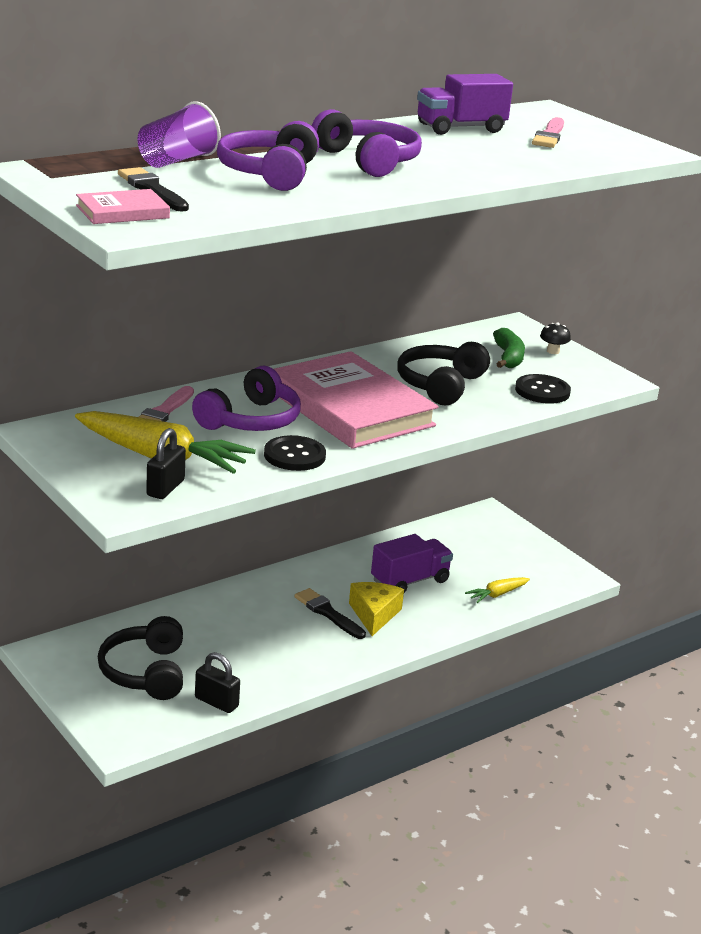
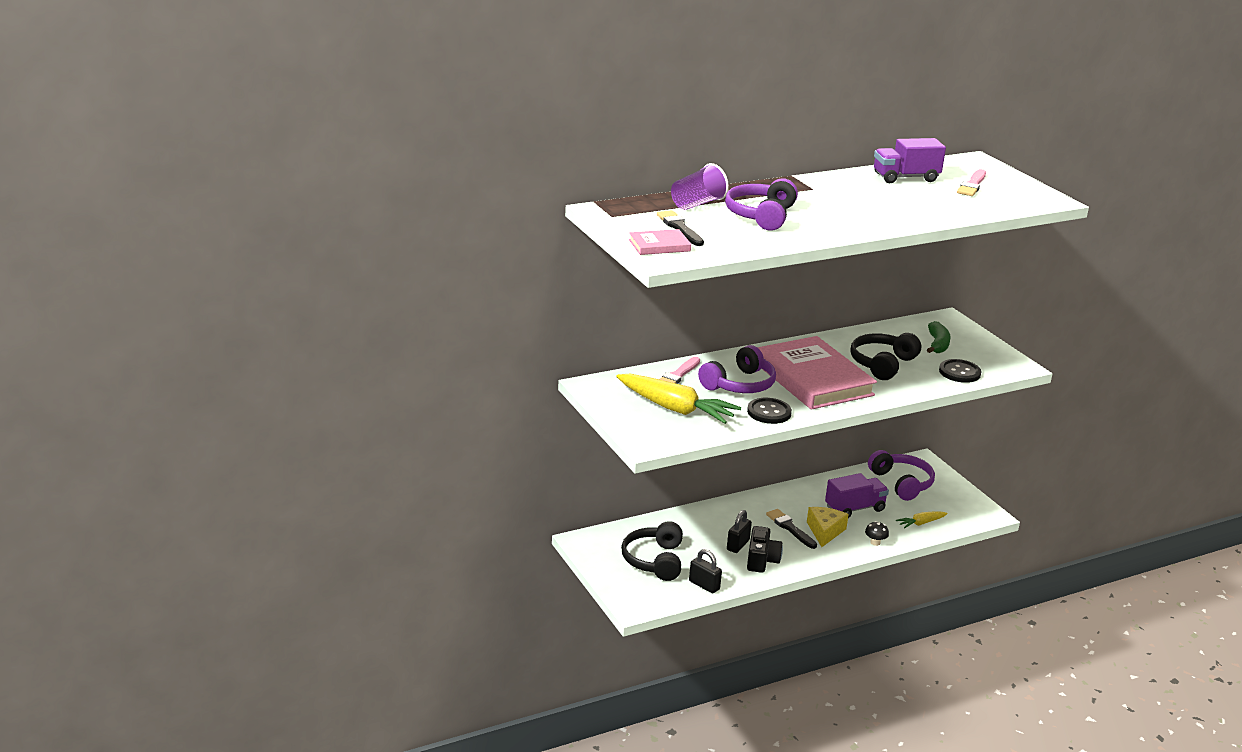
camera: 10 degrees right, 0 degrees up
black padlock [146,428,186,499] -> black padlock moved to [727,510,752,553]
purple headphones [312,109,422,177] -> purple headphones moved to [868,450,935,501]
black mushroom [540,323,571,354] -> black mushroom moved to [865,521,889,546]
none -> black camera [747,526,783,573]

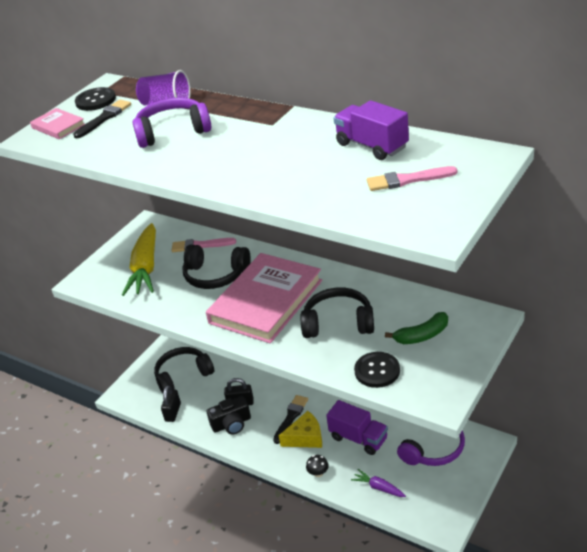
camera: 65 degrees right, 10 degrees up
purple headphones [698,345,776,393] -> black headphones [182,245,251,289]
black button [747,398,792,424] -> black button moved to [75,87,116,111]
yellow carrot [896,512,948,529] -> purple carrot [351,469,406,497]

